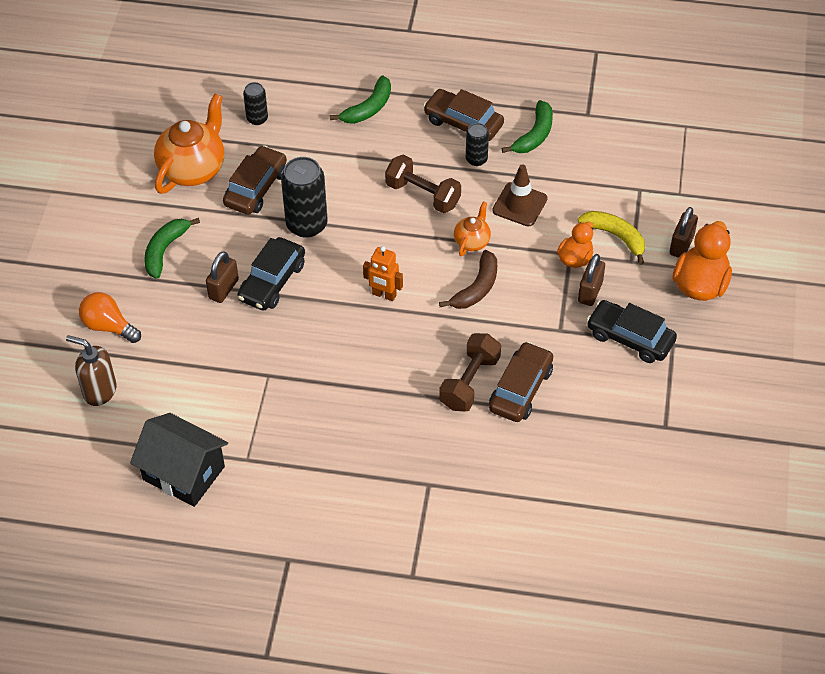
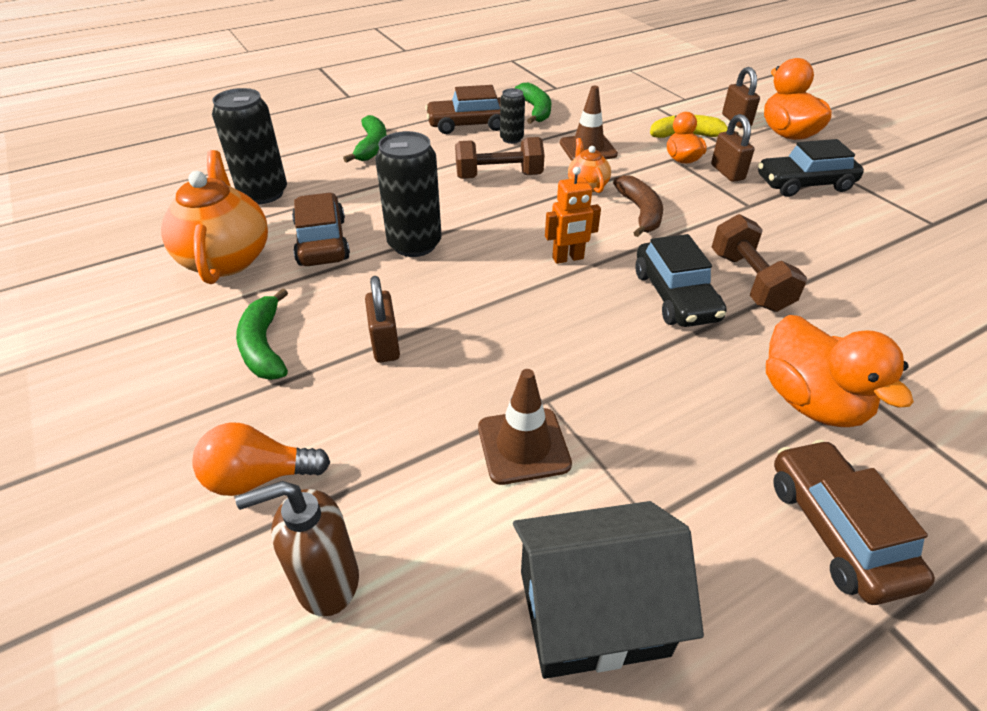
camera: 40 degrees left, 10 degrees down
black car [237,237,305,311] -> black car moved to [635,234,727,327]
black can [243,82,268,125] -> black can [212,88,287,204], size x1.83
brown car [489,342,553,422] -> brown car moved to [773,440,935,605]
none -> brown traffic cone [478,369,572,485]
none -> orange duck [766,315,914,427]

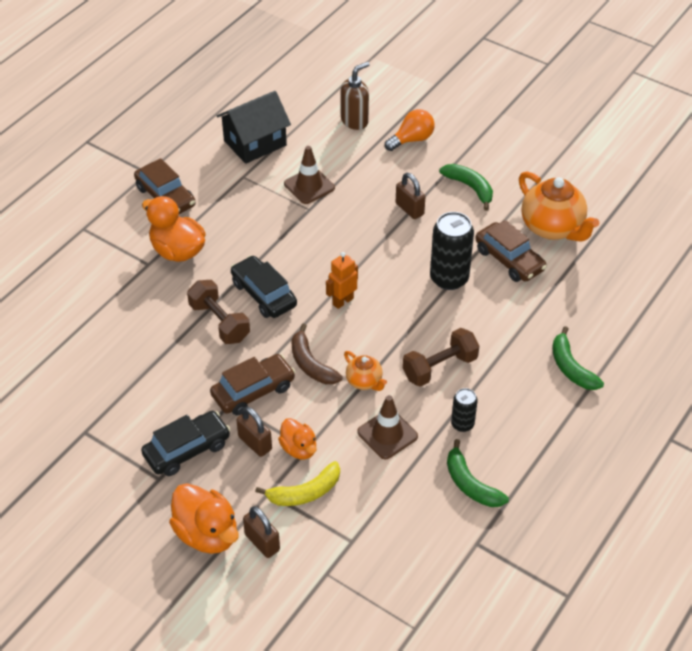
camera: 155 degrees right, 5 degrees up
black can [212,88,287,204] -> none
brown car [425,85,501,134] -> brown car moved to [210,354,296,416]

